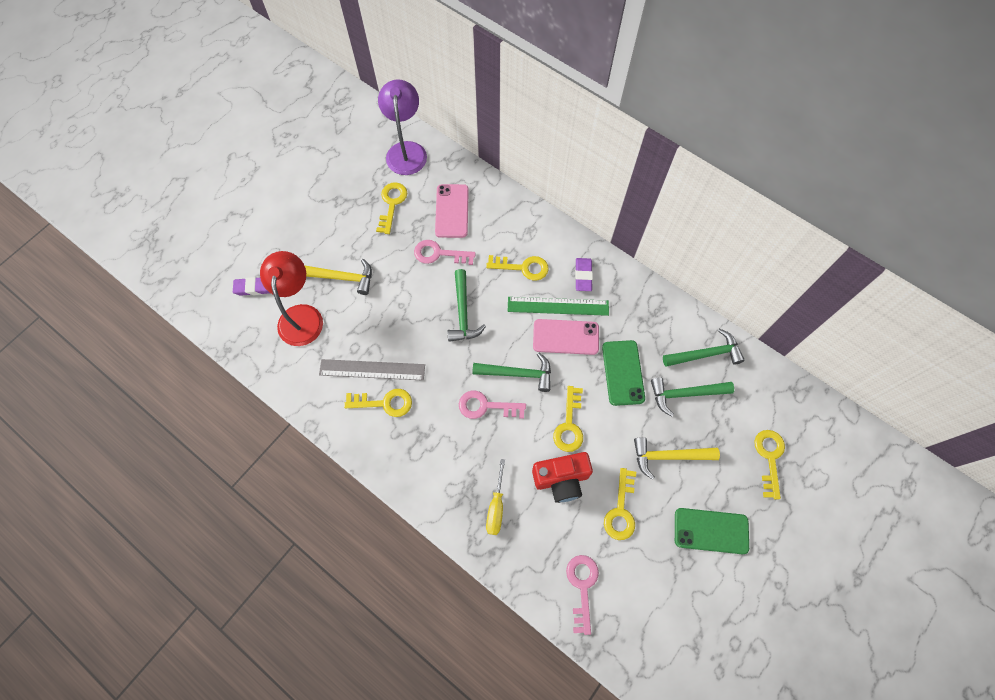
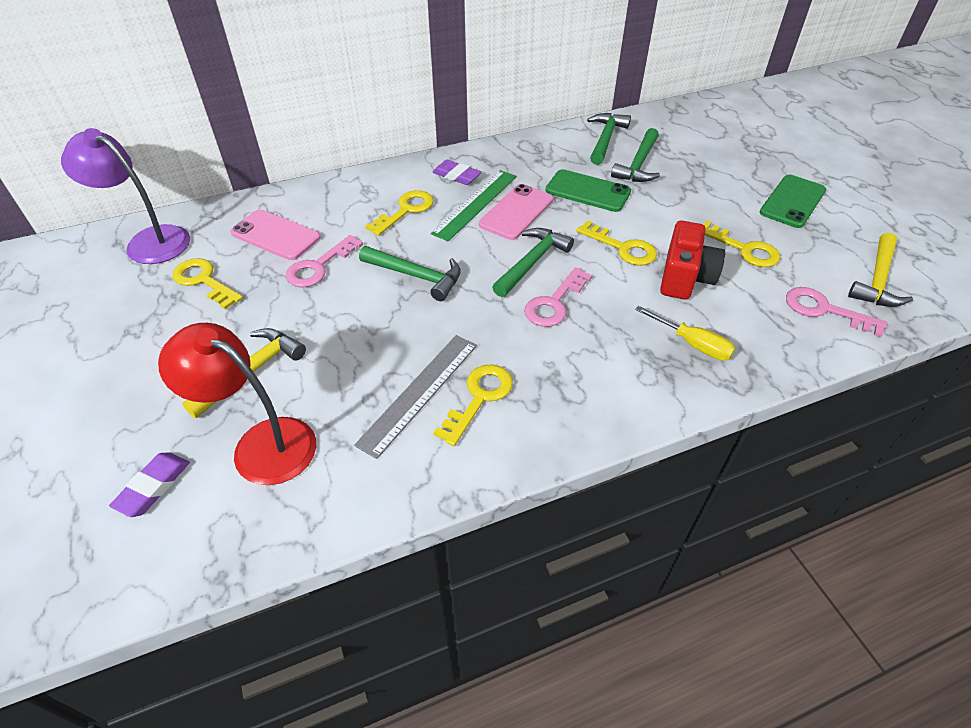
camera: 60 degrees left, 20 degrees down
yellow hammer [634,437,720,480] -> yellow hammer moved to [848,233,913,307]
yellow key [754,430,785,499] -> none

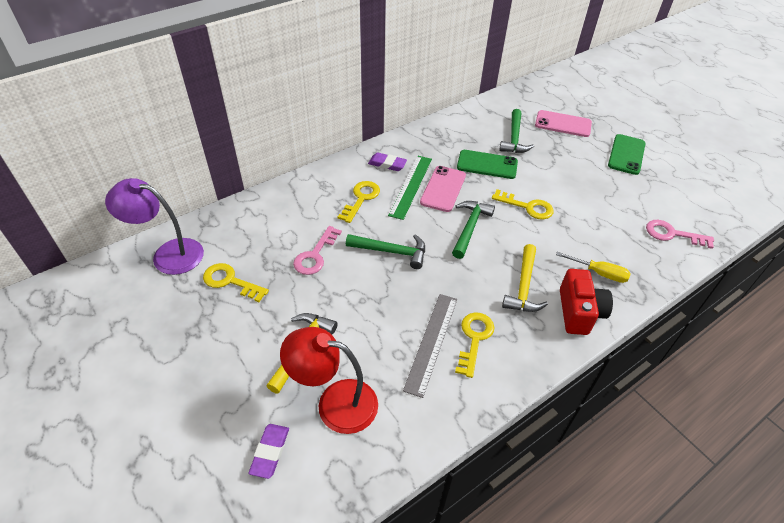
camera: 15 degrees left, 0 degrees up
pink phone [230,210,321,260] -> pink phone moved to [535,110,592,137]
pink key [524,267,593,327] -> none
green hammer [587,113,631,165] -> none
red camera [660,221,725,300] -> red camera moved to [560,269,613,335]
yellow key [703,220,780,267] -> none
yellow hammer [848,233,913,307] -> yellow hammer moved to [502,244,548,312]

